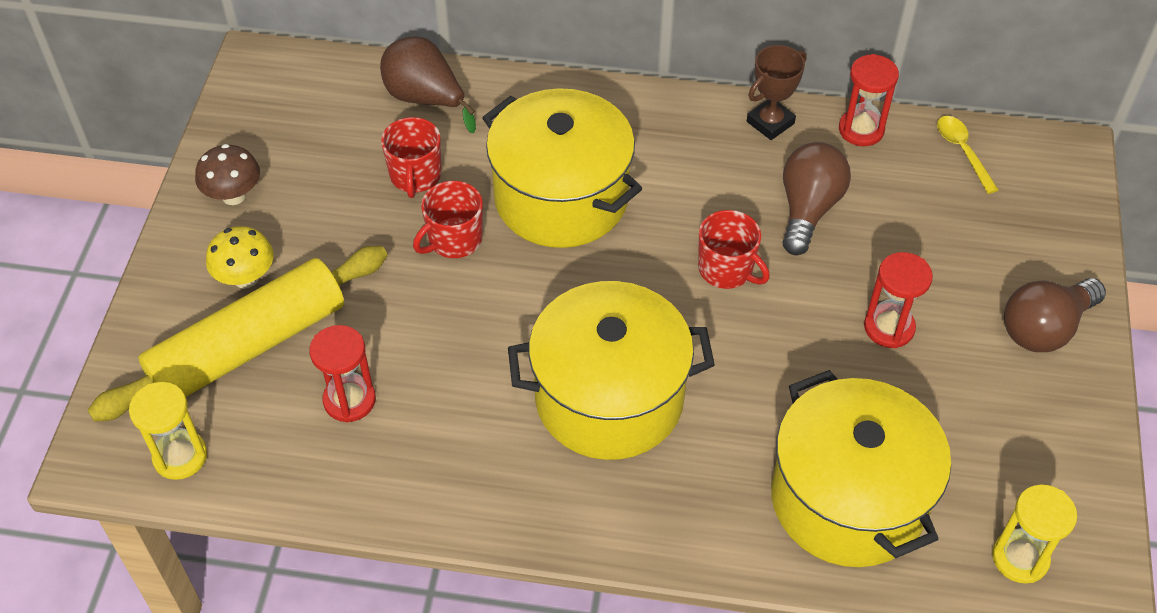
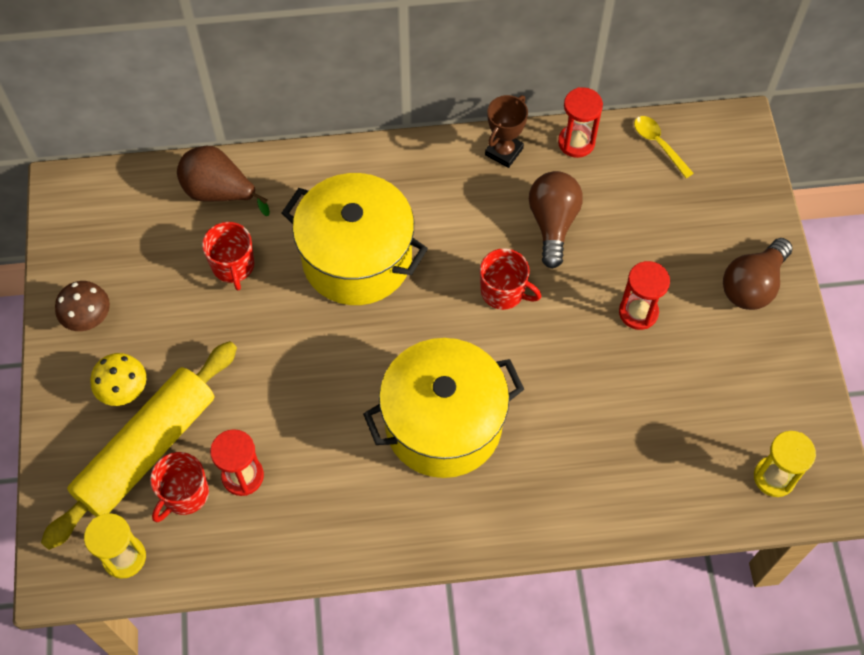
camera: 15 degrees left, 10 degrees up
red mug [413,181,483,258] -> red mug moved to [150,452,209,522]
yellow pot [771,370,951,567] -> none

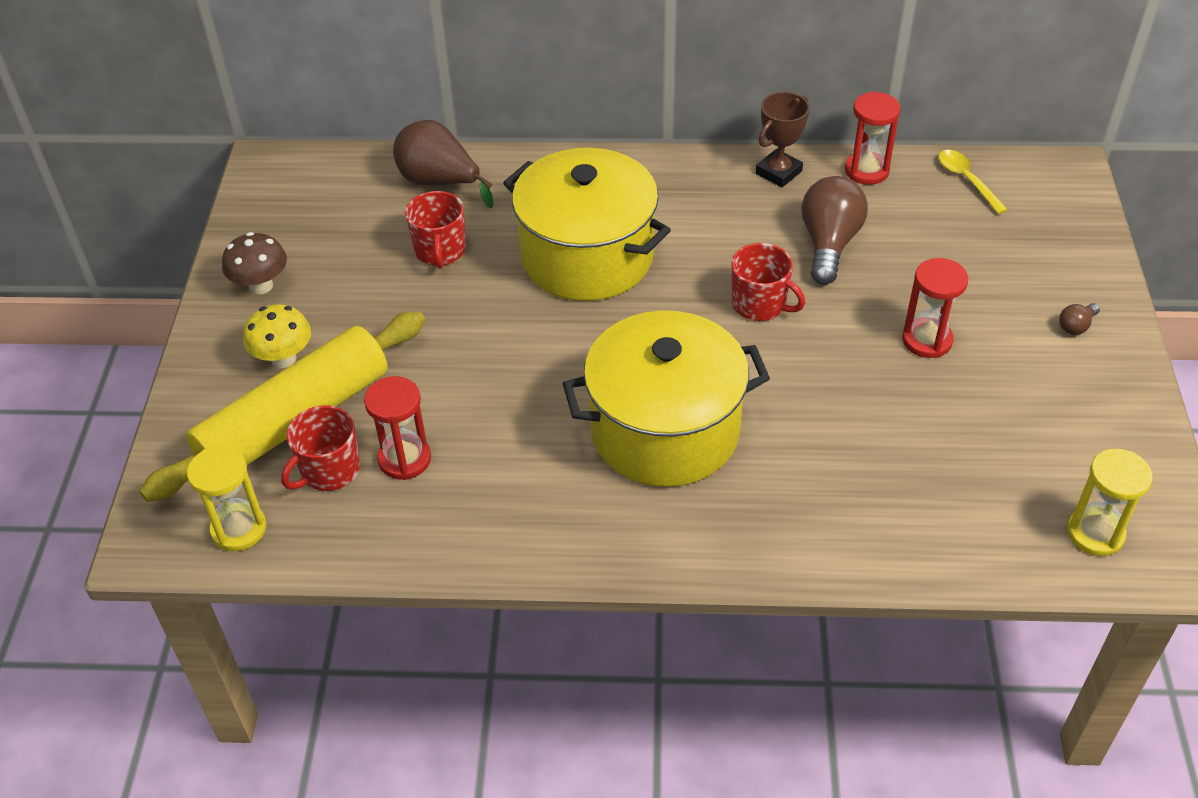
camera: 10 degrees right, 15 degrees down
brown light bulb [723,238,793,310] -> brown light bulb [1059,303,1100,335], size x0.44

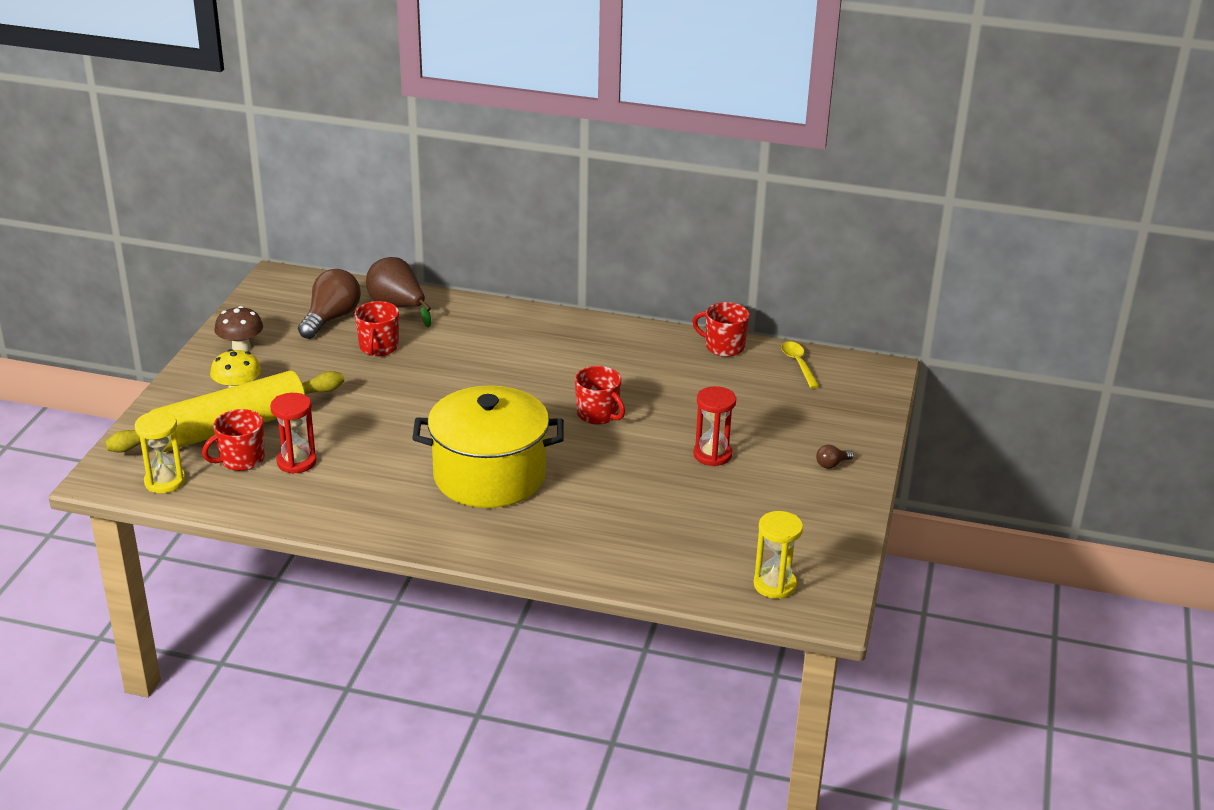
camera: 10 degrees right, 15 degrees down
yellow pot [503,148,671,301] -> none
brown trophy [756,92,810,187] -> none
brown light bulb [801,176,868,285] -> brown light bulb moved to [298,269,361,339]
red hourglass [845,92,901,185] -> red mug [692,302,750,357]

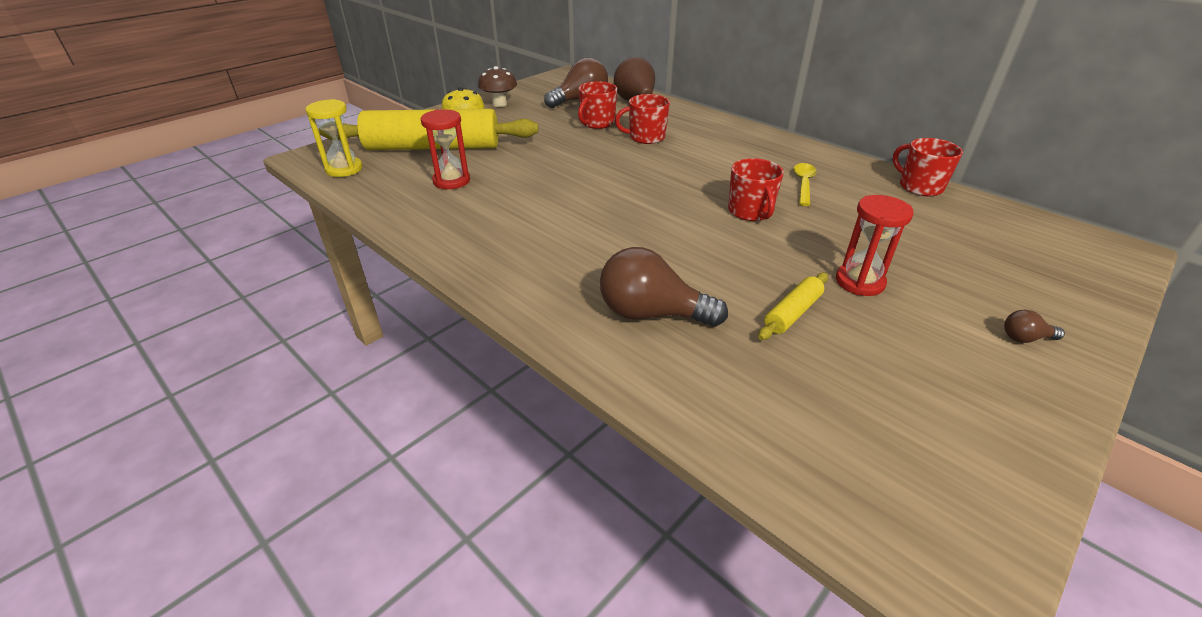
camera: 30 degrees right, 5 degrees up
red mug [202,409,265,471] -> red mug moved to [615,94,670,144]
yellow pot [412,385,564,508] -> none
yellow hourglass [753,511,803,599] -> none
yellow spoon [781,342,819,388] -> yellow spoon moved to [794,163,817,206]
none -> brown light bulb [600,247,728,327]
none -> yellow rolling pin [758,273,828,340]

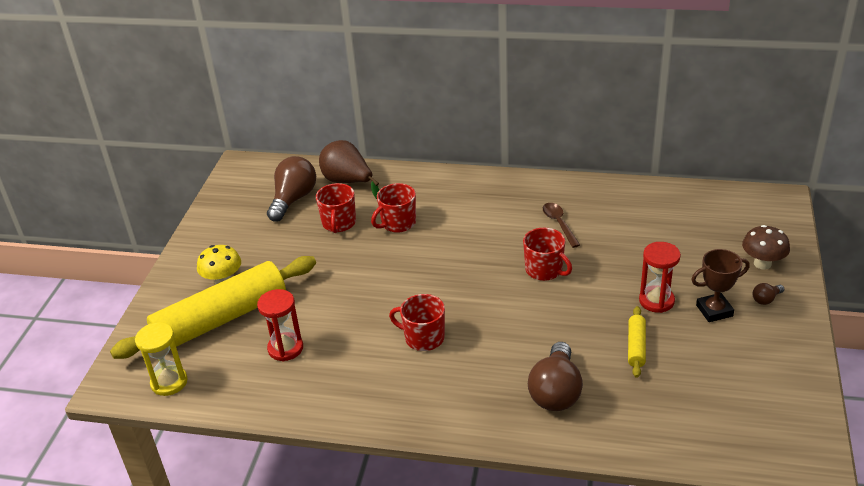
camera: 30 degrees left, 0 degrees up
brown mushroom [478,66,517,107] -> brown mushroom moved to [742,225,790,270]
brown light bulb [600,247,728,327] -> brown light bulb turned 60 degrees counterclockwise [528,342,583,411]
yellow spoon [794,163,817,206] -> brown spoon [543,203,580,248]
red mug [893,138,963,197] -> red mug moved to [389,294,445,351]
none -> brown trophy [691,249,750,322]

